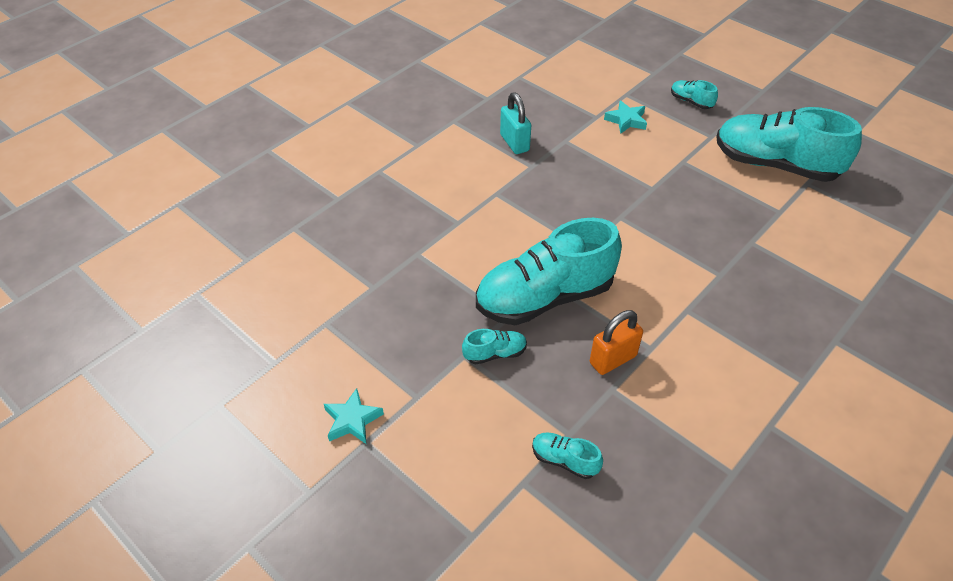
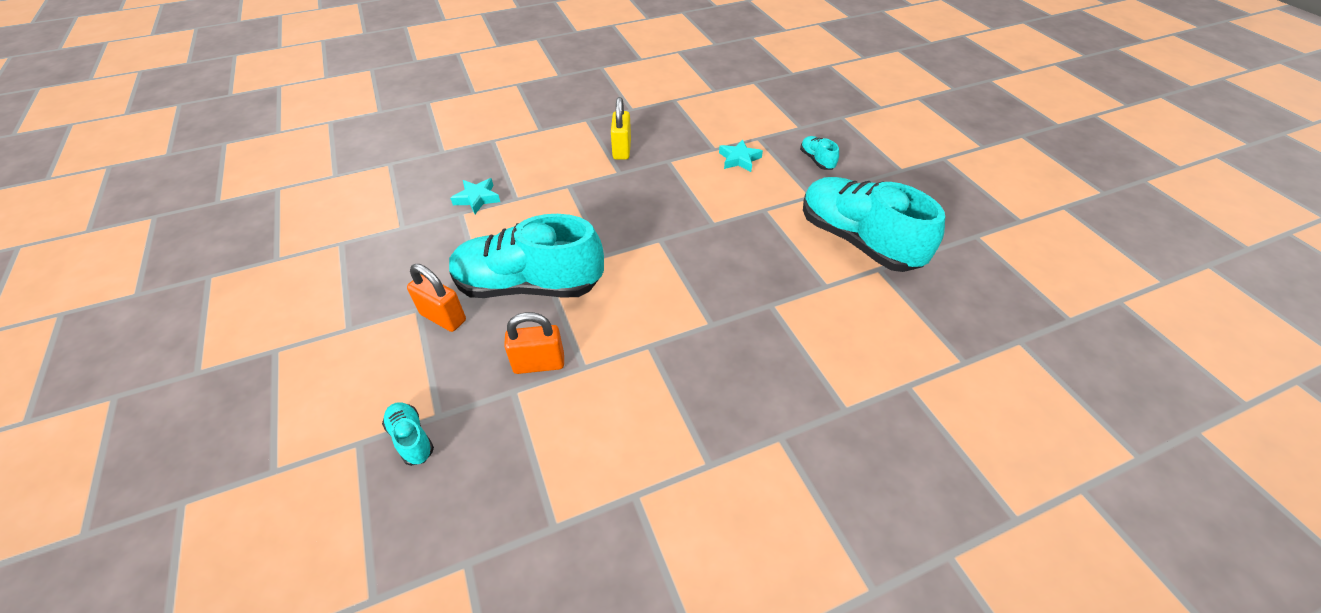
camera: 25 degrees right, 0 degrees up
turquoise star [324,388,384,444] -> turquoise star moved to [450,178,500,214]
turquoise shoe [462,329,527,365] -> orange padlock [407,264,466,332]
turquoise padlock [500,92,531,154] -> yellow padlock [611,97,631,160]

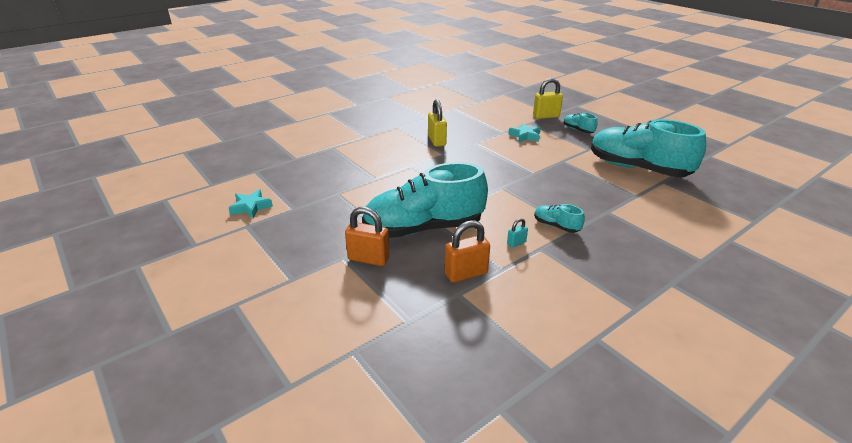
camera: 15 degrees left, 15 degrees down
turquoise shoe [382,402,434,466] -> turquoise shoe moved to [534,204,585,233]
turquoise star [450,178,500,214] -> turquoise star moved to [229,189,273,218]
none -> turquoise padlock [507,218,528,248]
none -> yellow padlock [533,78,563,119]

